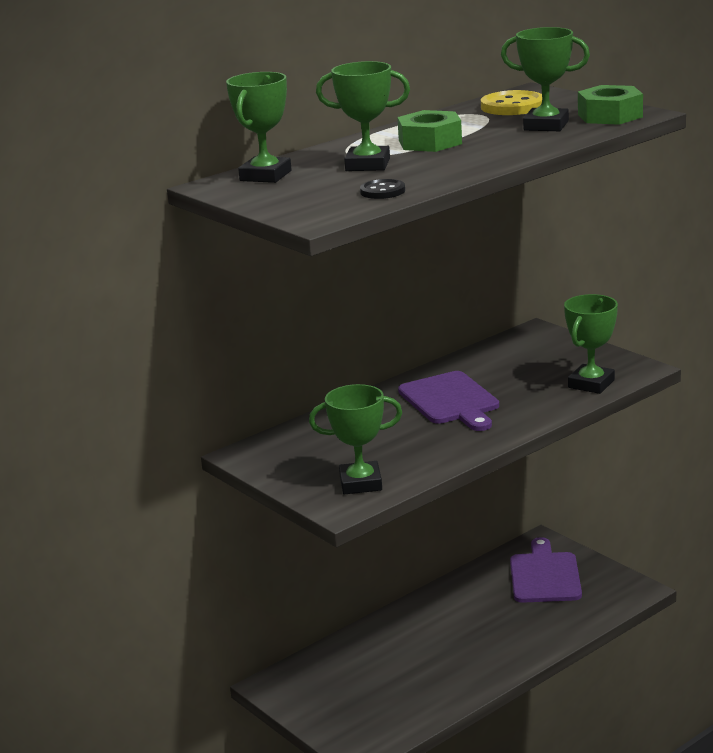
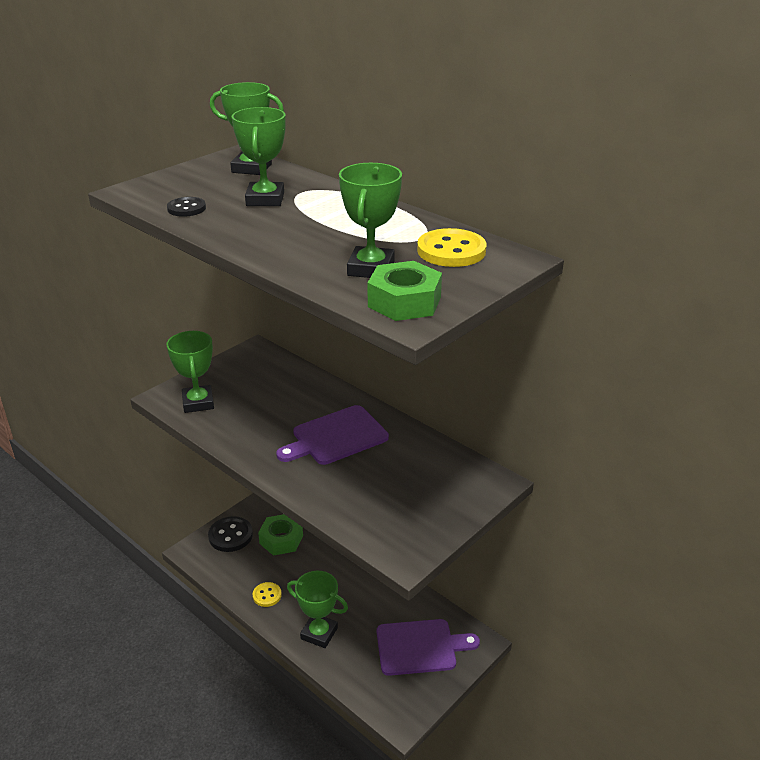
camera: 80 degrees right, 10 degrees up
green nut [397,110,462,152] -> green nut moved to [258,514,303,556]
green trophy [564,294,618,394] -> green trophy moved to [287,571,348,648]
none -> black button [208,516,253,552]
none -> yellow button [252,582,282,607]

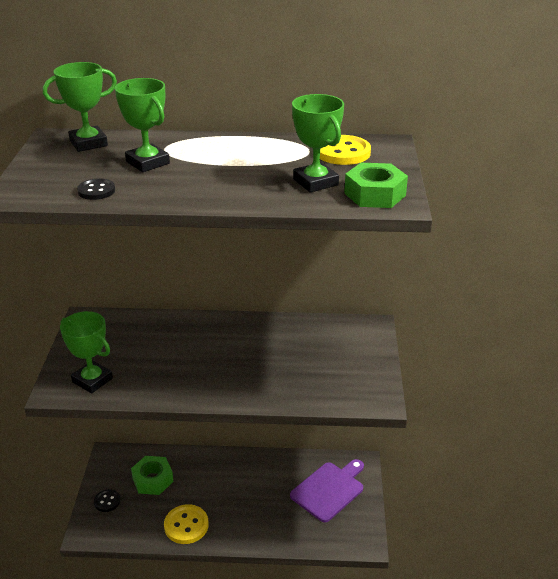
camera: 40 degrees left, 0 degrees up
black button [208,516,253,552] -> black button [94,489,121,512], size x0.61
yellow button [252,582,282,607] -> yellow button [164,504,209,544], size x1.65
purple cutting board [276,405,389,465] -> none
green trophy [287,571,348,648] -> none

